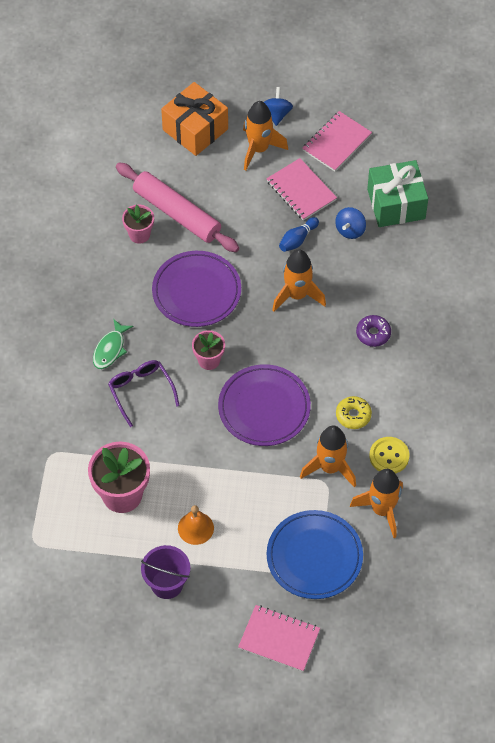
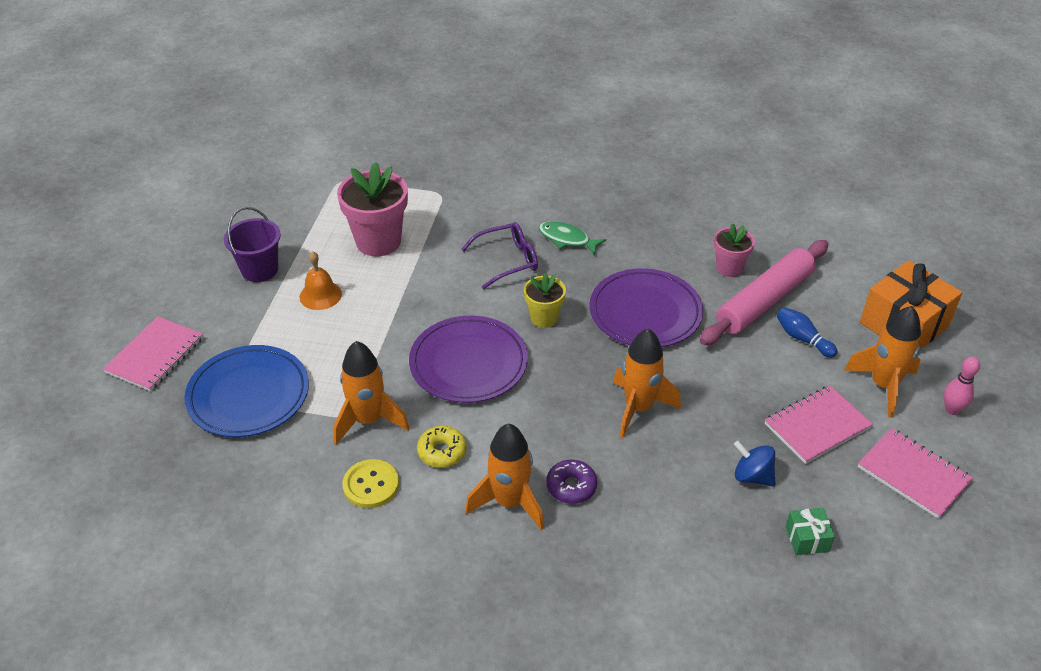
camera: 95 degrees right, 15 degrees down
pink flower pot [192,330,225,370] -> yellow flower pot [524,273,566,328]
blue spinning top [264,87,293,126] -> pink bowling pin [944,357,980,415]
blue bowling pin [279,217,319,252] -> blue bowling pin moved to [777,307,837,358]
orange rocket [350,469,403,538] -> orange rocket moved to [465,424,544,530]
green gift [367,160,428,227] -> green gift [786,508,835,555], size x0.46

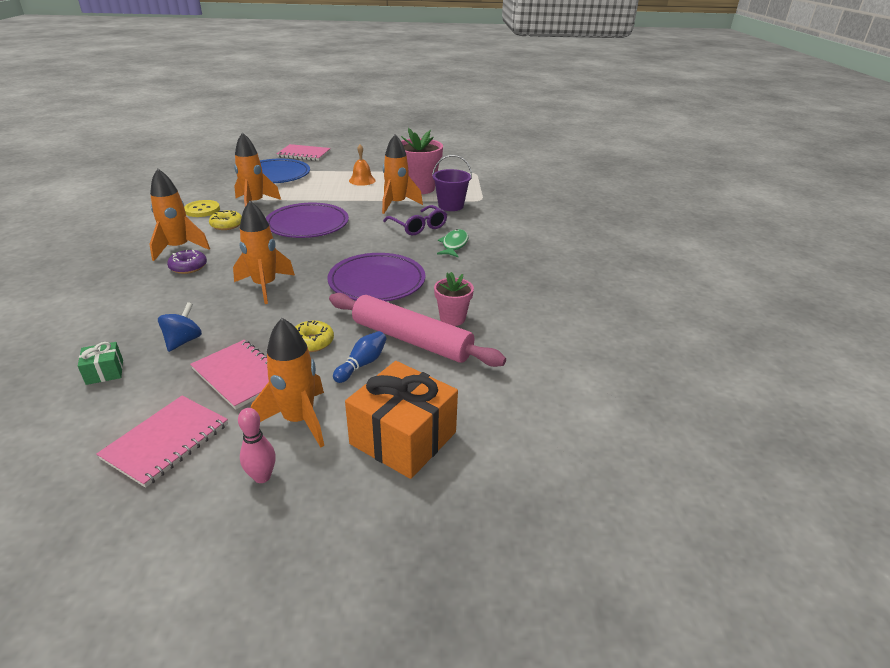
camera: 75 degrees right, 10 degrees down
purple bucket [224,207,281,282] -> purple bucket moved to [432,155,472,211]
yellow flower pot [524,273,566,328] -> none
none -> yellow donut [295,321,334,352]
none -> orange rocket [382,134,423,214]

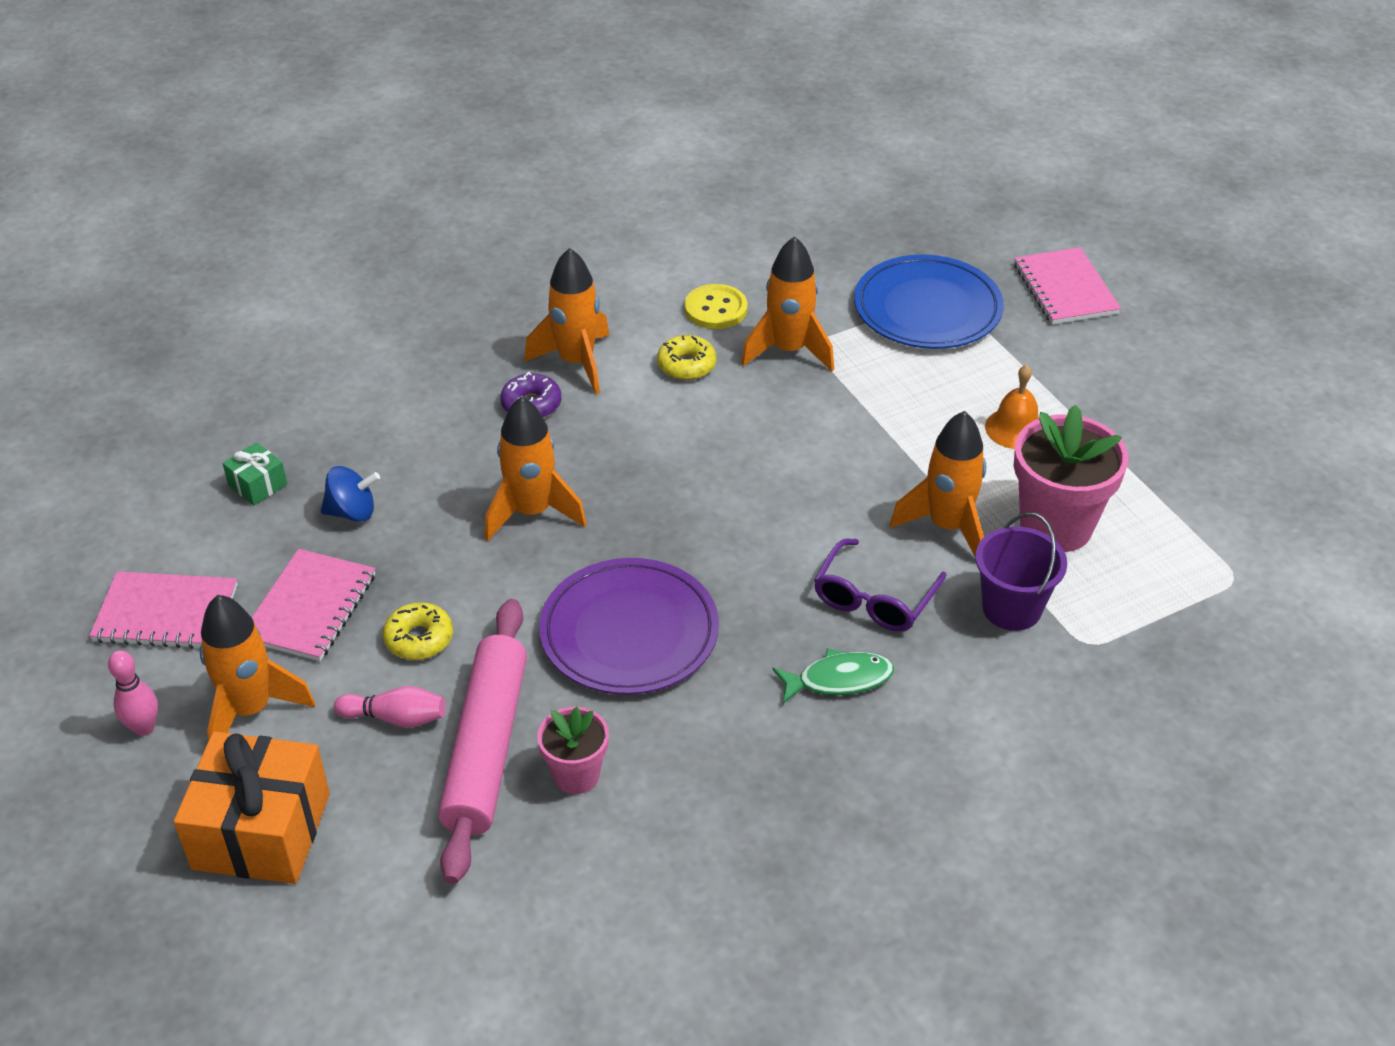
camera: 65 degrees right, 10 degrees up
purple plate [266,202,349,238] -> none
blue bowling pin [333,331,386,383] -> pink bowling pin [334,686,446,728]

